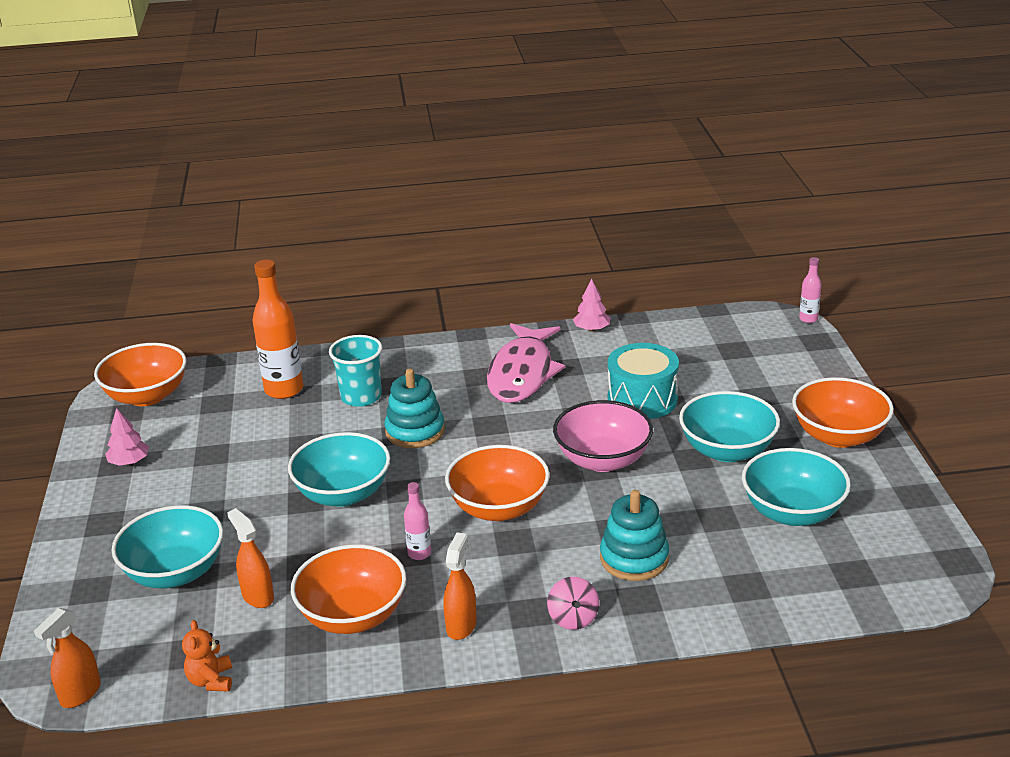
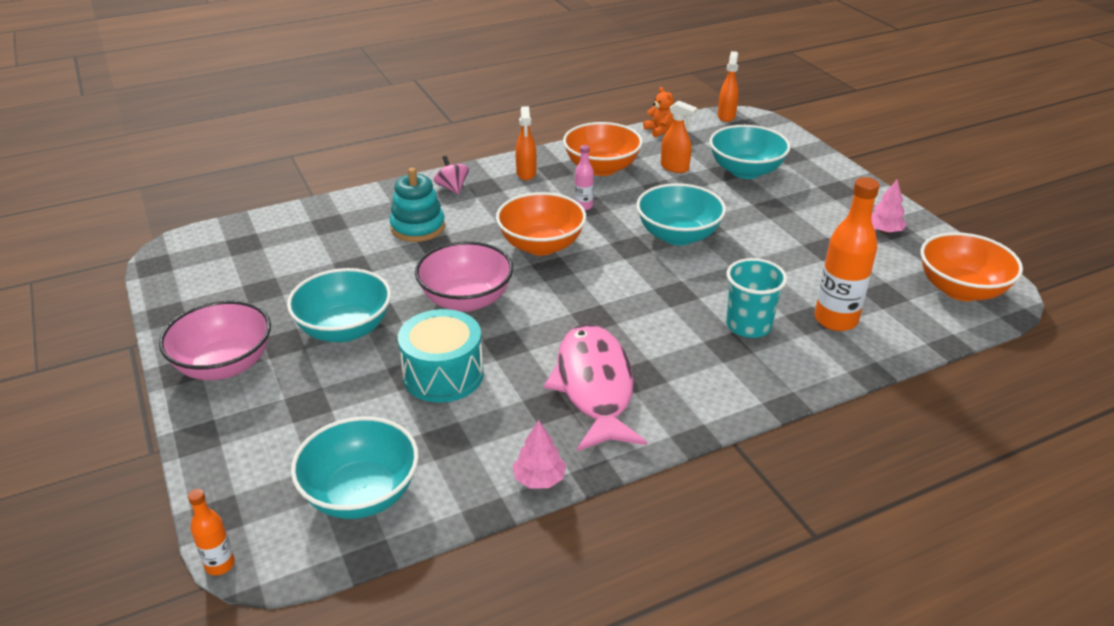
camera: 160 degrees right, 5 degrees up
turquoise stacking toy [384,369,445,448] -> none
turquoise bowl [742,448,851,526] -> turquoise bowl moved to [291,416,419,519]
orange bowl [792,377,894,448] -> pink bowl [159,301,271,380]
pink bottle [799,257,822,323] -> orange bottle [188,489,235,576]

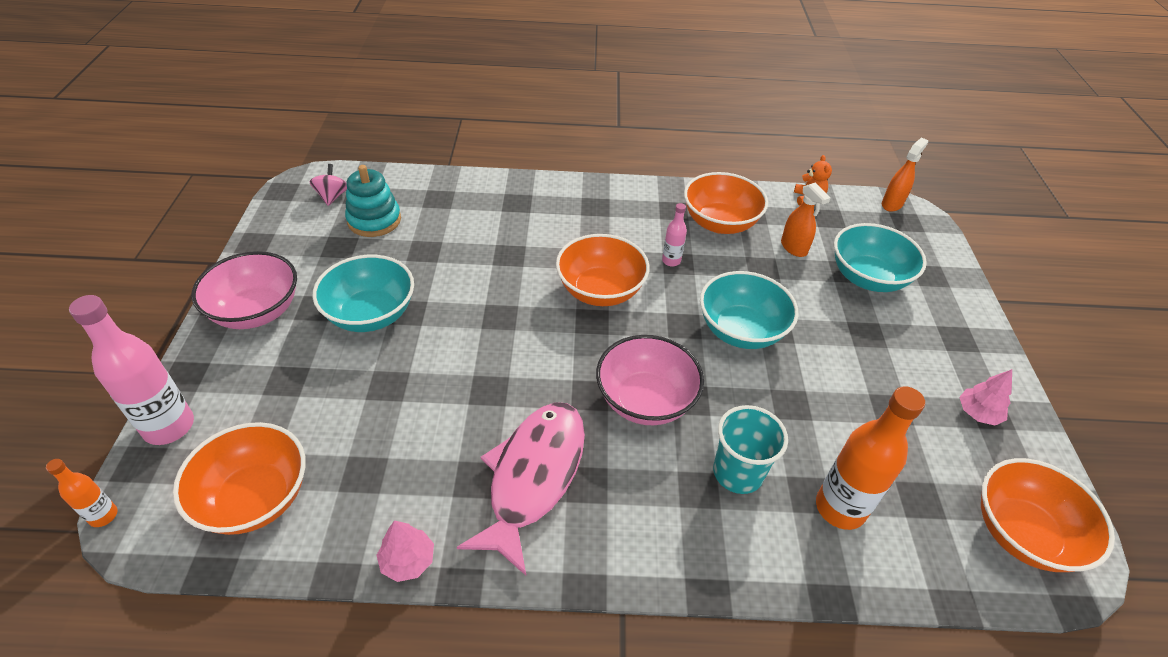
camera: 25 degrees right, 10 degrees up
turquoise bowl [291,416,419,519] -> orange bowl [173,422,306,535]
turquoise stacking toy [389,168,445,242] -> turquoise stacking toy moved to [345,165,401,237]
turquoise drum [398,309,484,403] -> none
pink bowl [415,241,513,312] -> pink bowl moved to [596,335,704,425]
pink spinning top [434,156,469,194] -> pink spinning top moved to [310,164,347,206]
orange spray bottle [516,106,537,180] -> none
none -> pink bottle [69,295,194,445]

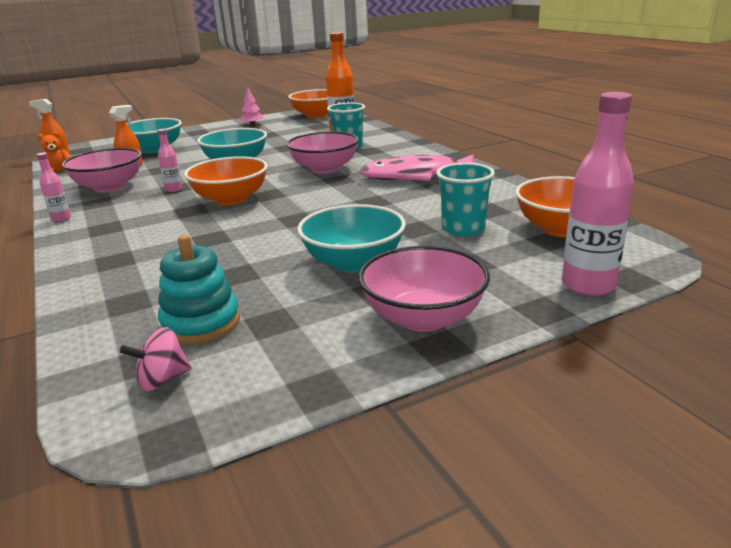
camera: 115 degrees left, 20 degrees down
orange bottle [46,459,118,527] -> none
pink tree [376,520,434,582] -> none
orange bowl [684,172,768,234] -> pink bowl [62,148,142,192]
none -> pink bottle [37,152,71,222]
none -> turquoise cup [436,163,495,236]

